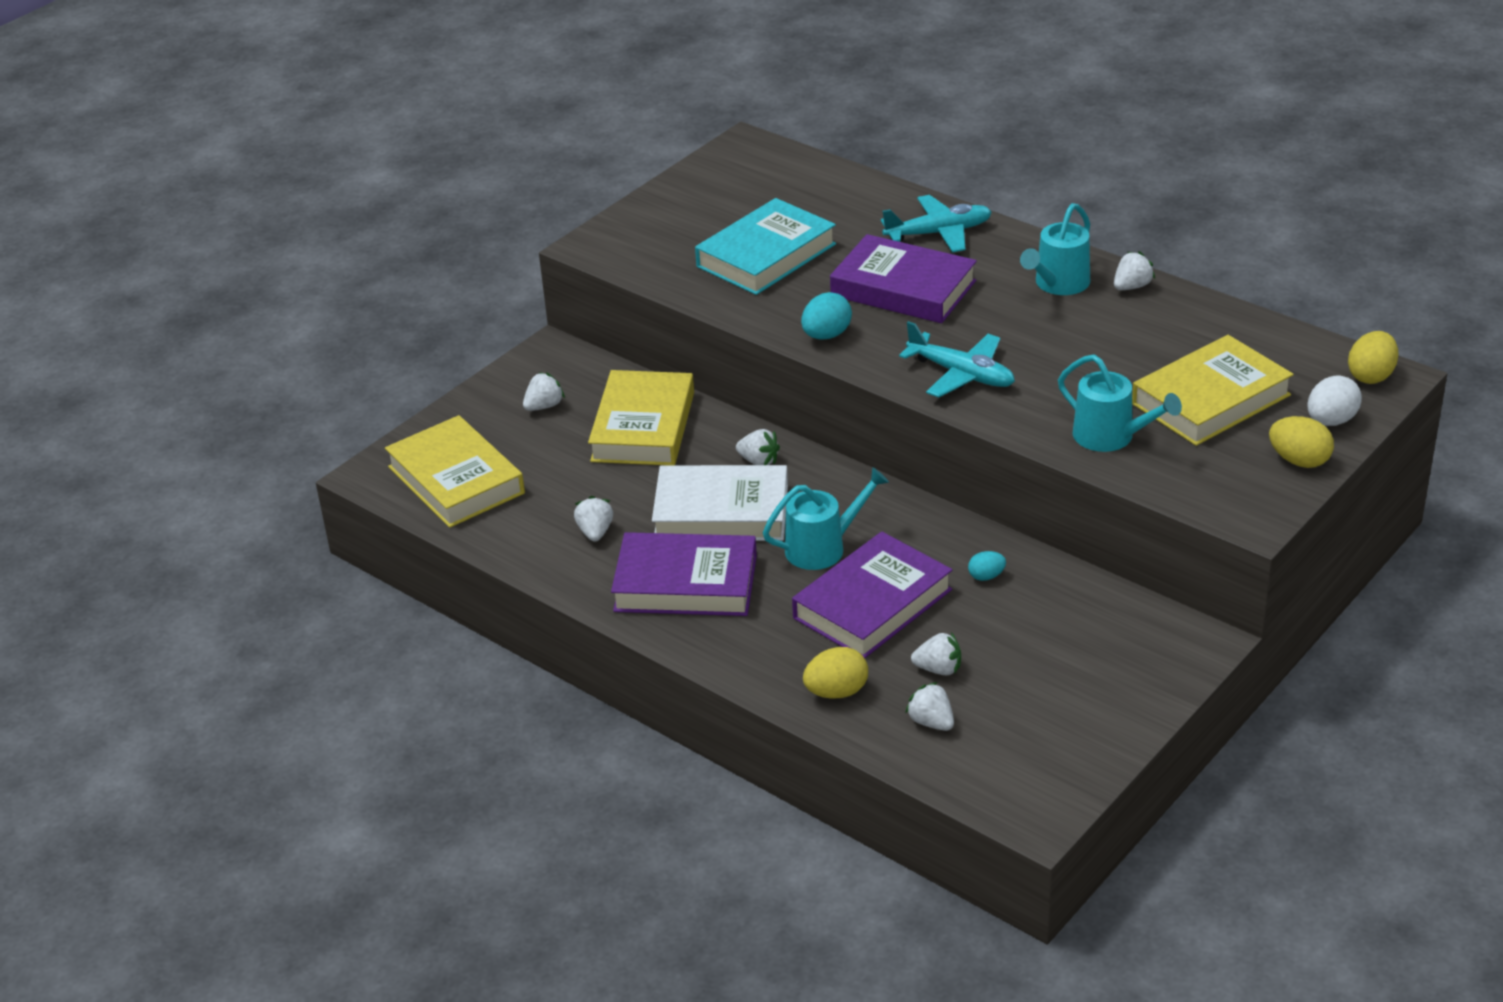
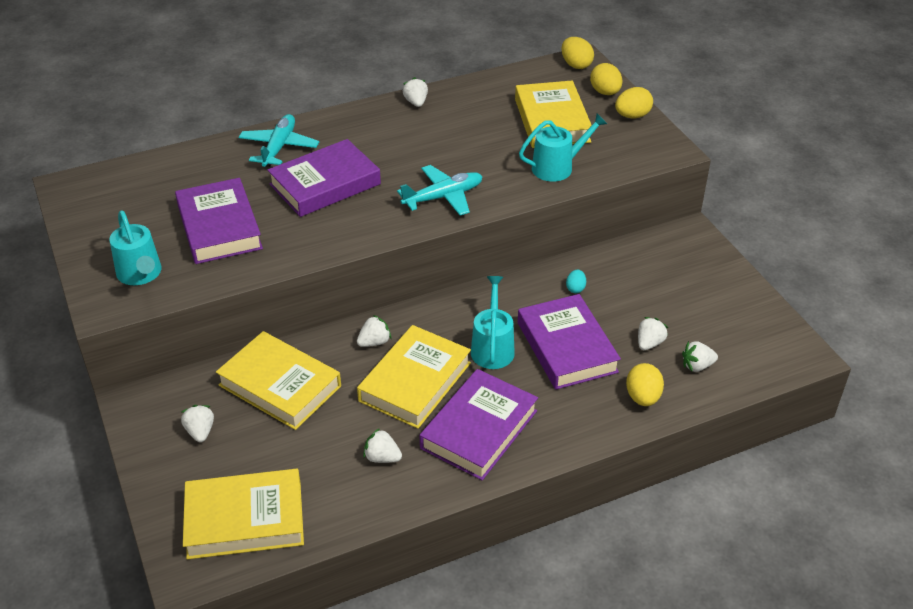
camera: 65 degrees left, 5 degrees up
white book [652,465,788,541] -> yellow book [357,325,471,429]
turquoise book [695,198,836,295] -> purple book [175,178,263,264]
turquoise egg [801,292,852,340] -> none
turquoise watering can [1020,203,1090,295] -> turquoise watering can moved to [109,210,162,285]
white egg [1308,376,1362,426] -> yellow egg [590,63,622,95]

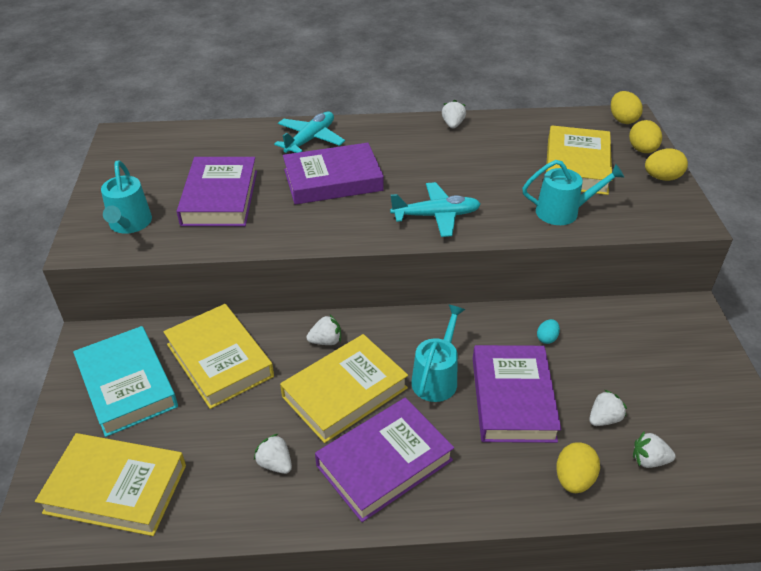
camera: 20 degrees right, 0 degrees up
white strawberry [181,405,214,442] -> turquoise book [73,326,178,437]

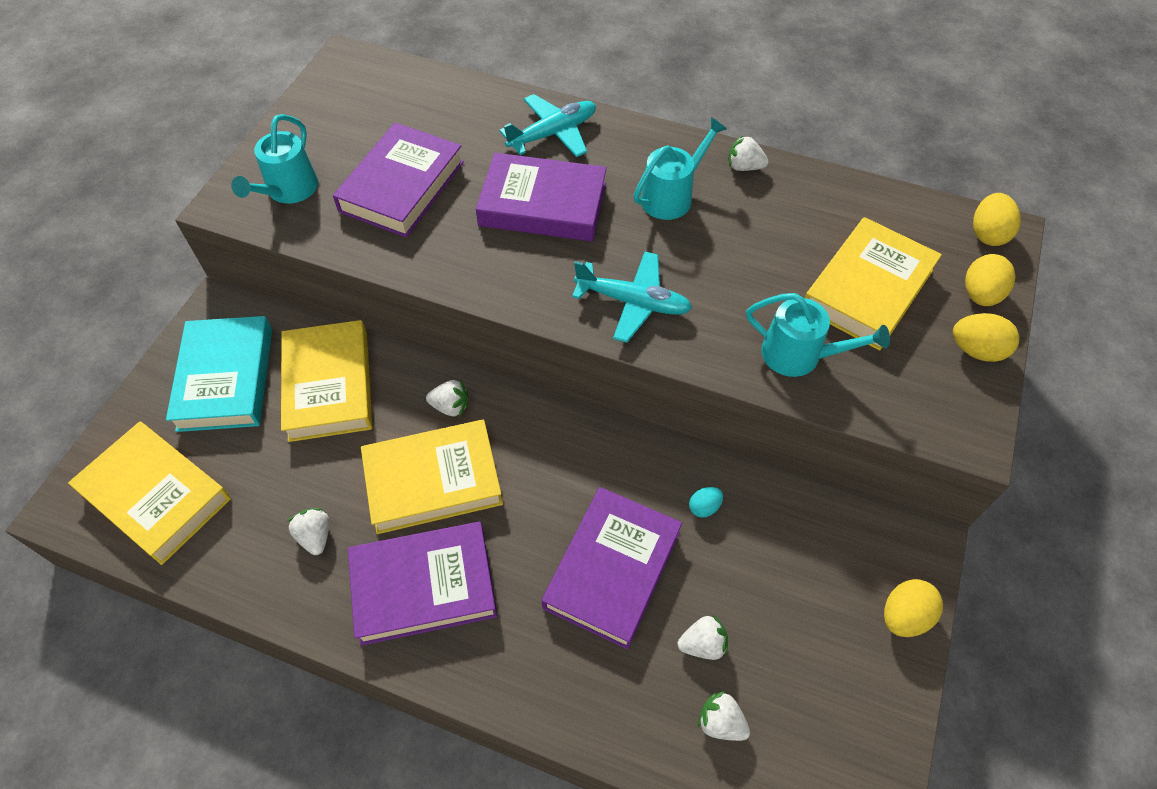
camera: 25 degrees right, 15 degrees up
turquoise watering can [411,305,465,402] -> turquoise watering can moved to [634,117,727,220]
white strawberry [442,100,466,128] -> white strawberry turned 105 degrees counterclockwise [728,135,769,171]
yellow egg [556,442,600,493] -> yellow egg moved to [884,579,943,637]

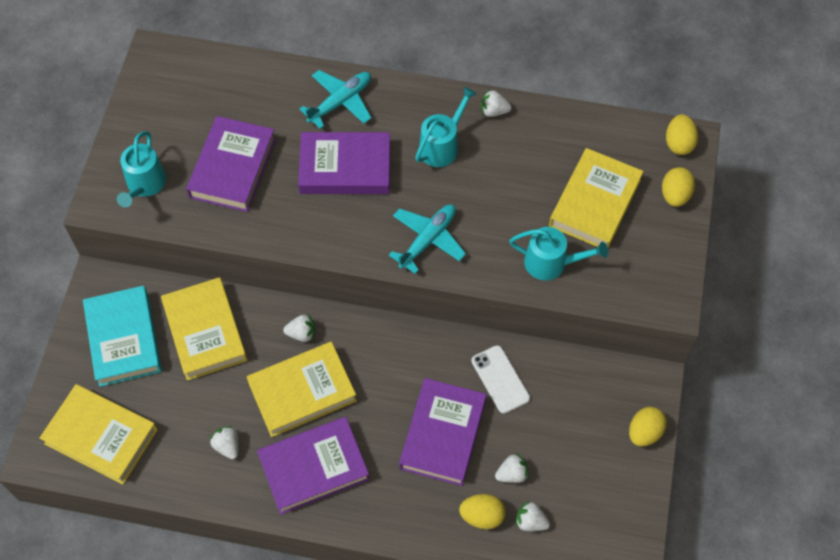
camera: 10 degrees left, 5 degrees up
turquoise plane [572,252,692,343] -> turquoise plane turned 60 degrees counterclockwise [389,204,466,274]
turquoise egg [689,487,723,518] -> white phone [471,345,530,414]
yellow egg [953,313,1019,362] -> yellow egg moved to [459,494,505,529]

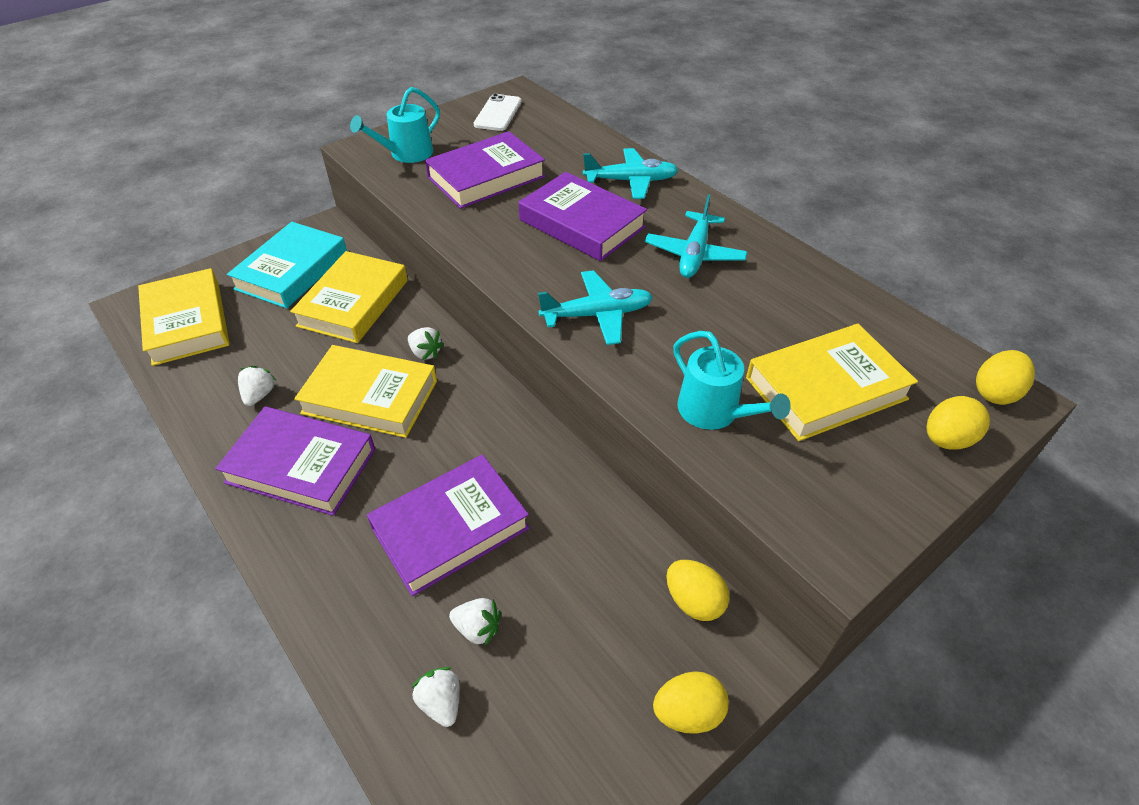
camera: 40 degrees right, 15 degrees down
turquoise watering can [415,87,477,167] -> turquoise plane [645,195,747,278]
yellow egg [459,494,505,529] -> yellow egg moved to [666,560,730,621]
white phone [471,345,530,414] -> white phone moved to [474,94,522,131]
white strawberry [481,89,512,117] -> none

